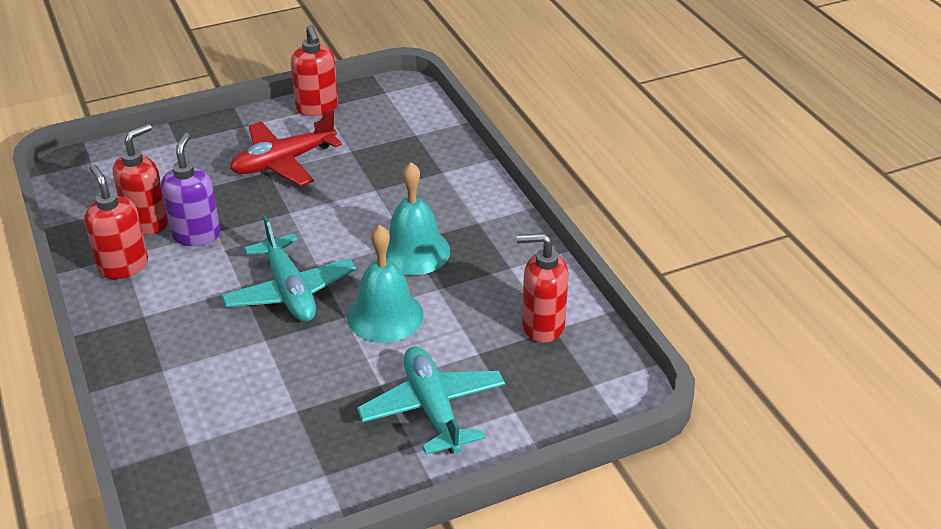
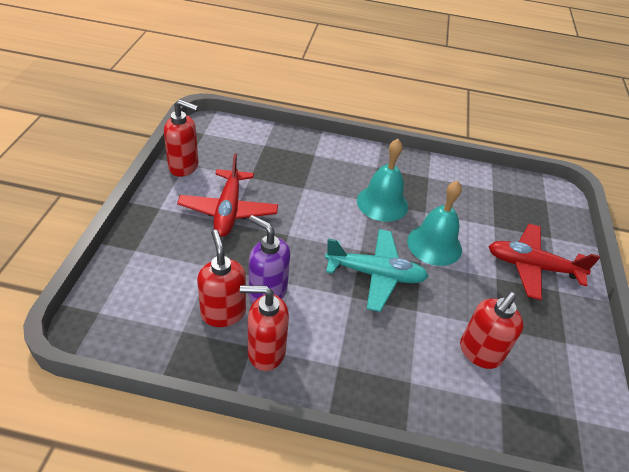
camera: 60 degrees left, 5 degrees up
turquoise plane [357,346,505,455] -> red plane [488,224,600,300]
red soap dispenser [517,233,569,343] -> red soap dispenser moved to [460,292,524,369]

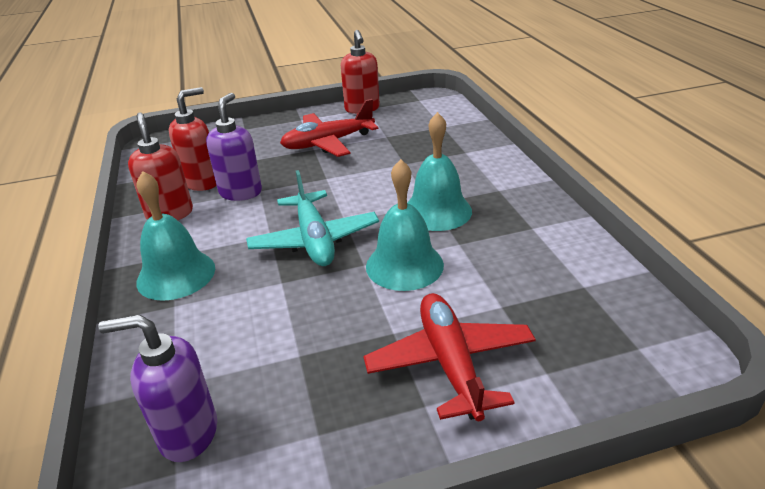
camera: 70 degrees right, 10 degrees down
red soap dispenser [460,292,524,369] -> none
none -> purple soap dispenser [98,314,217,462]
none -> turquoise bell [136,171,215,301]

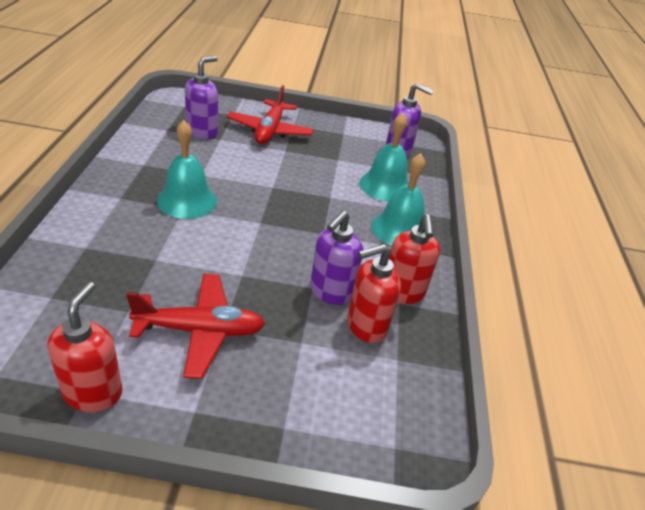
camera: 165 degrees left, 5 degrees up
turquoise plane [246,170,379,266] -> none
turquoise bell [366,159,444,291] -> turquoise bell moved to [360,113,409,202]
none -> purple soap dispenser [185,56,218,139]

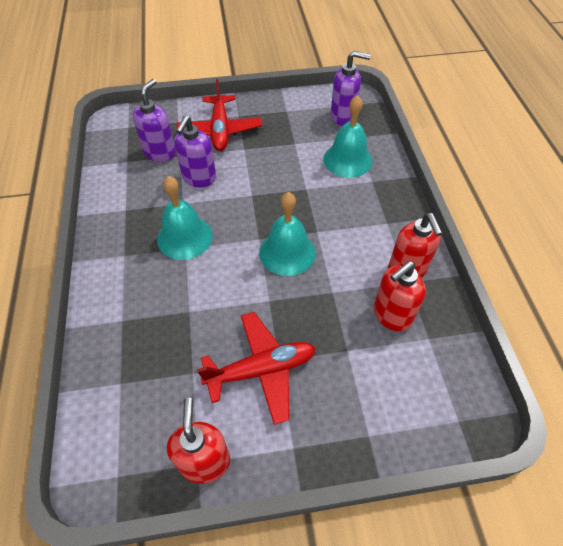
camera: 10 degrees left, 15 degrees up
purple soap dispenser [310,211,363,305] -> purple soap dispenser moved to [174,115,216,187]
turquoise bell [371,153,426,246] -> turquoise bell moved to [259,192,316,276]

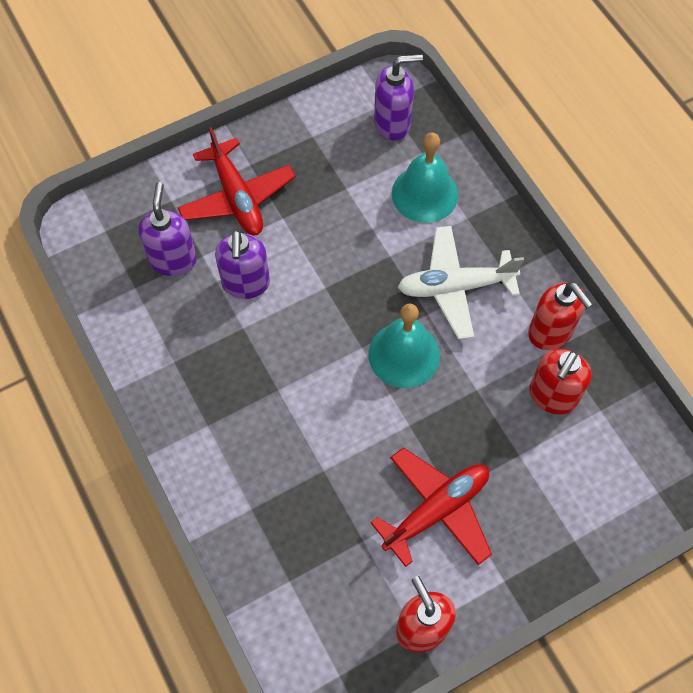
camera: 20 degrees left, 10 degrees up
turquoise bell [157,176,213,260] -> none
none -> white plane [398,226,524,339]

